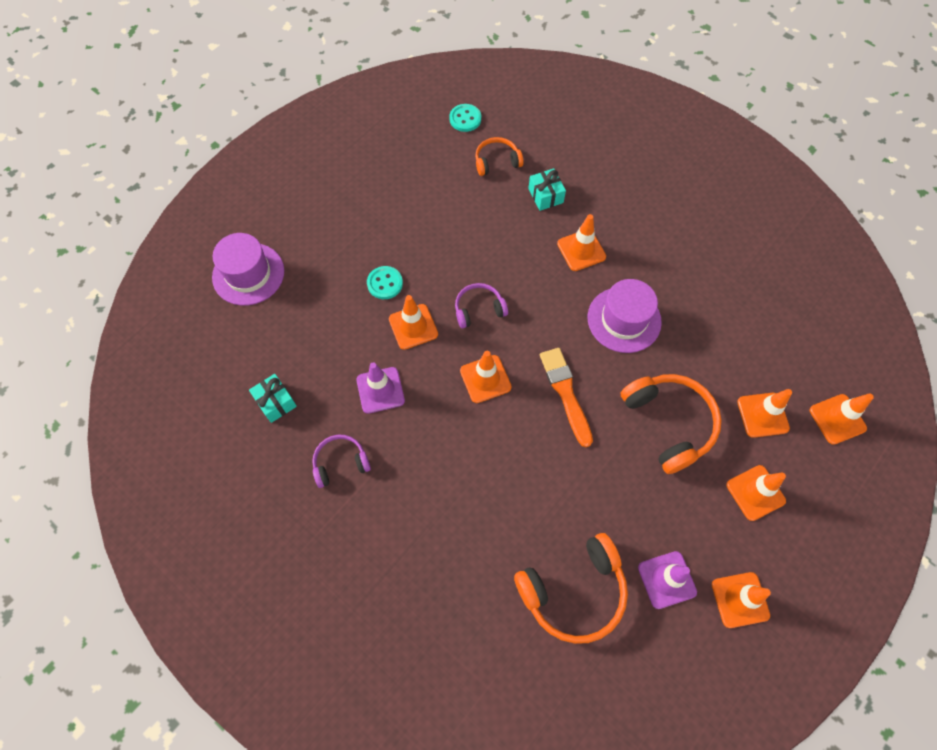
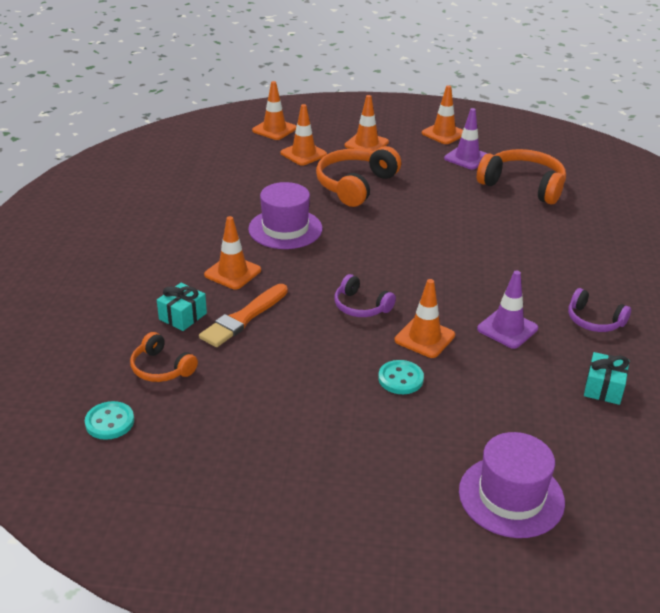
camera: 125 degrees left, 30 degrees down
orange traffic cone [460,351,512,403] -> none
orange brush [540,348,593,447] -> orange brush moved to [199,284,288,347]

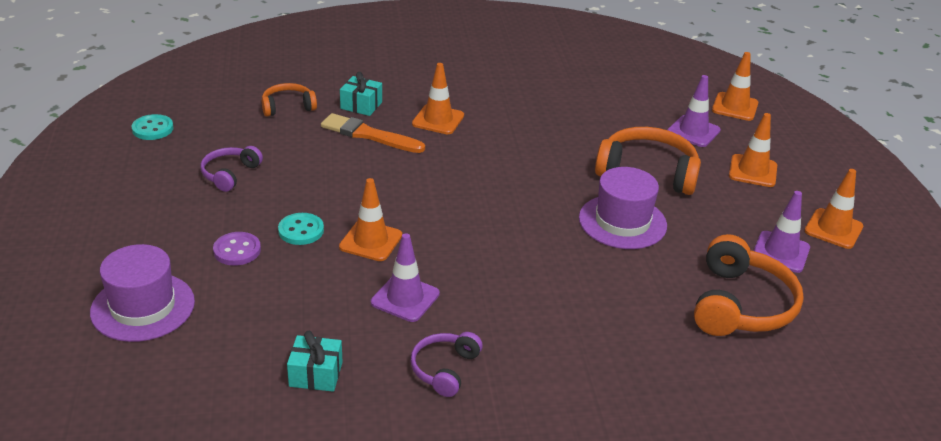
camera: 75 degrees right, 0 degrees up
turquoise button [85,401,134,440] -> turquoise button moved to [131,114,174,140]
orange headphones [130,332,198,382] -> orange headphones turned 45 degrees clockwise [262,83,317,117]
purple hat [248,182,323,249] -> purple hat moved to [579,167,667,249]
orange traffic cone [280,104,327,166] -> purple traffic cone [667,75,721,147]
purple headphones [335,274,396,317] -> purple headphones moved to [200,146,263,192]
none -> purple button [213,232,261,266]

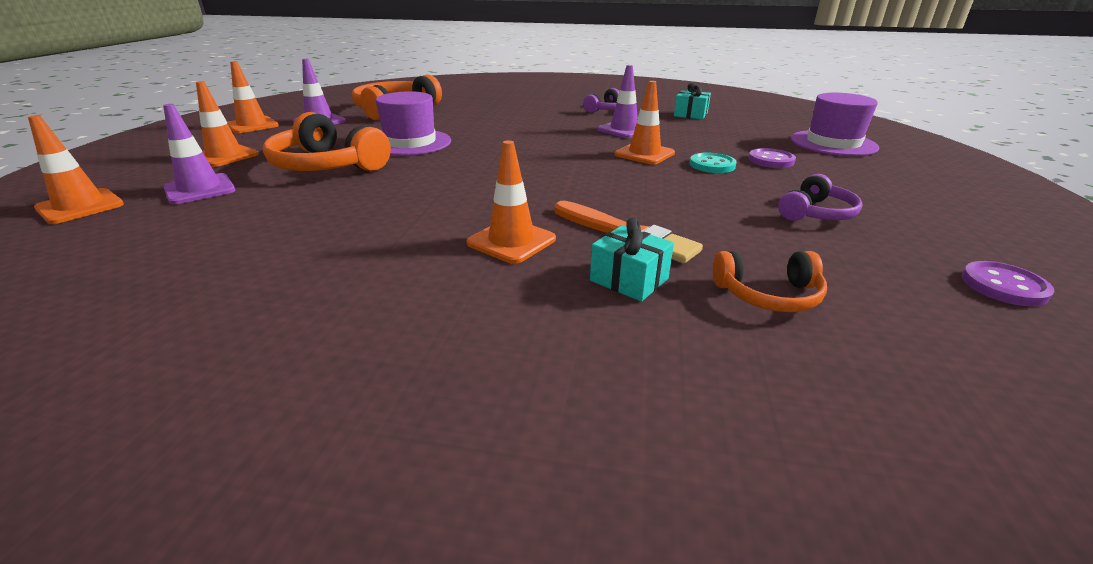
camera: 160 degrees left, 5 degrees down
turquoise button [131,114,174,140] -> purple button [962,261,1055,306]

